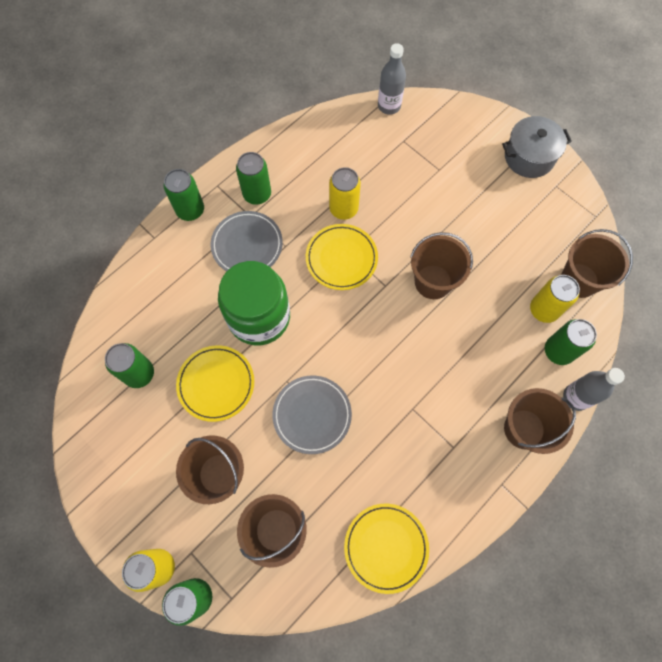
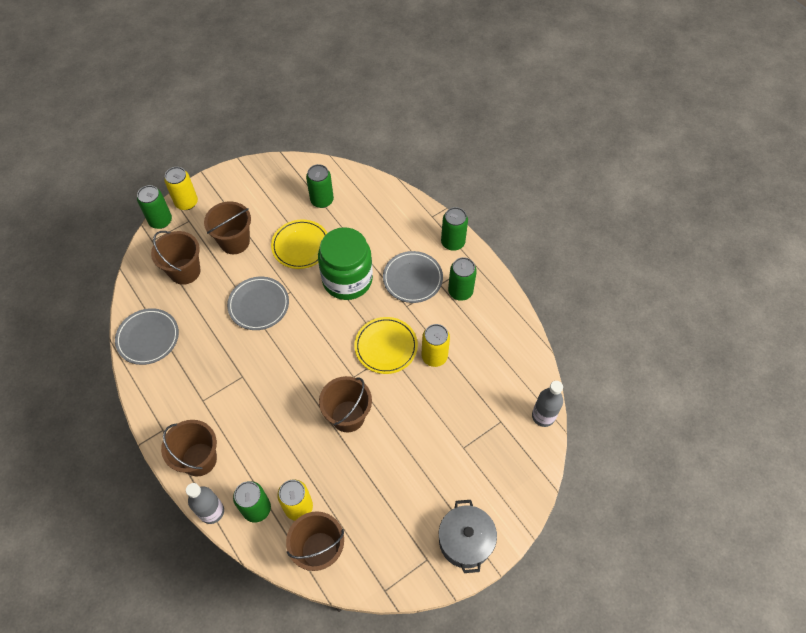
camera: 100 degrees right, 10 degrees down
yellow plate [344,504,429,594] -> grey plate [115,308,179,365]

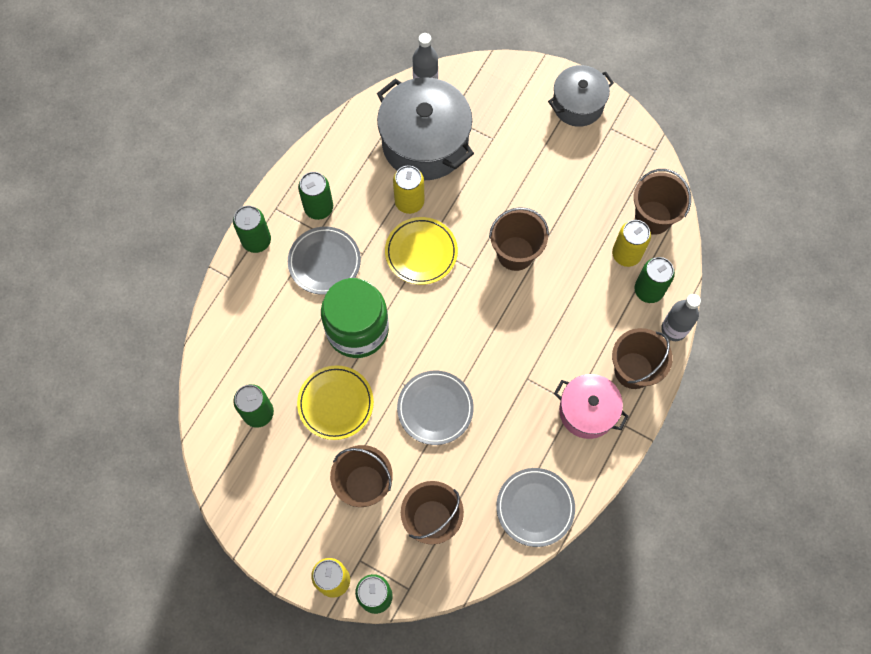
camera: 115 degrees left, 10 degrees up
none -> grey pot [377,77,474,180]
none -> pink pot [554,374,629,439]

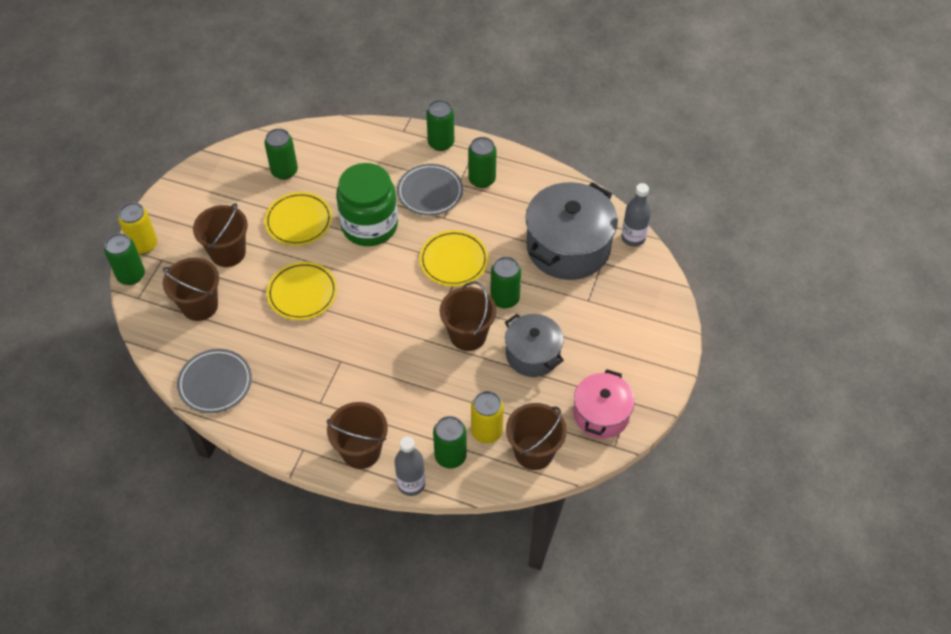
camera: 80 degrees right, 15 degrees down
yellow can [393,166,424,214] -> none
grey plate [397,371,474,445] -> yellow plate [266,262,337,320]
grey pot [548,65,614,127] -> grey pot moved to [505,314,564,377]
pink pot [554,374,629,439] -> pink pot moved to [574,369,635,439]
none -> green can [490,257,521,308]

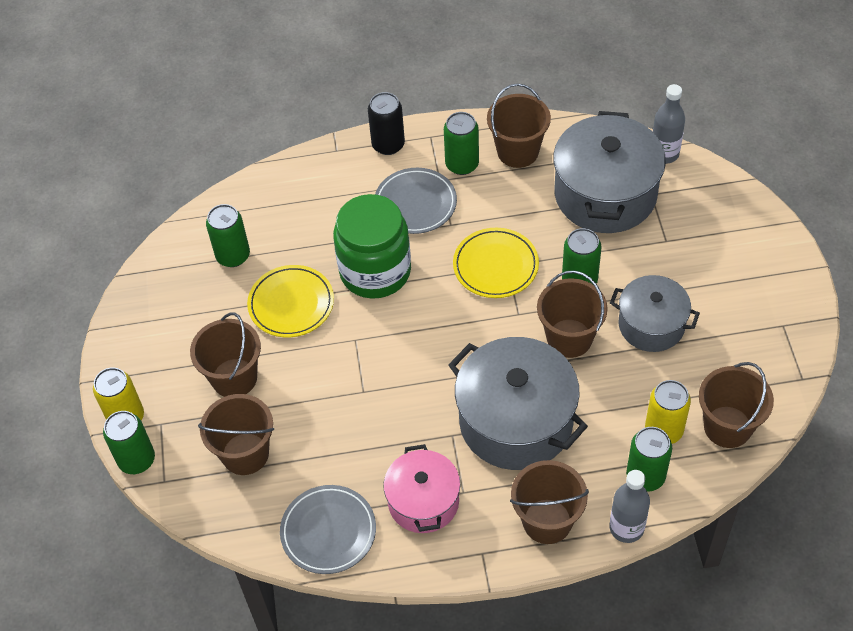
camera: 25 degrees left, 0 degrees up
yellow plate [266,262,337,320] -> none
green can [426,100,454,151] -> black can [368,92,405,155]
pink pot [574,369,635,439] -> pink pot moved to [383,444,460,533]
none -> grey pot [448,337,588,470]
none -> brown bucket [487,83,551,168]

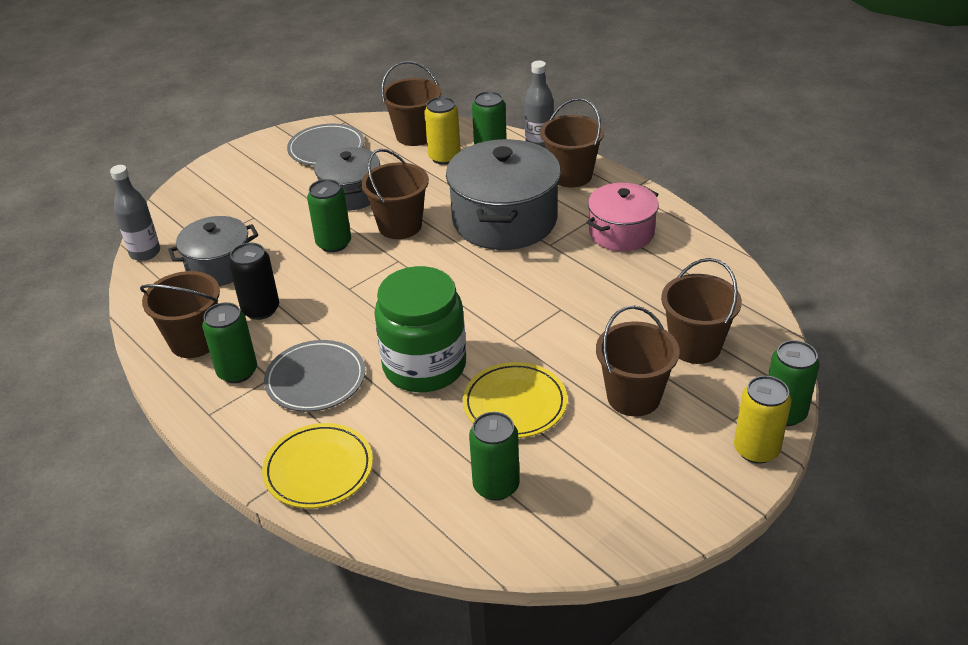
camera: 125 degrees left, 15 degrees down
grey plate [280,485,376,574] -> grey plate moved to [287,124,364,166]
black can [368,92,405,155] -> black can moved to [229,243,279,320]
yellow plate [453,228,539,298] -> yellow plate moved to [262,423,373,508]
grey pot [553,111,666,233] -> grey pot [168,216,258,286], size x0.61

